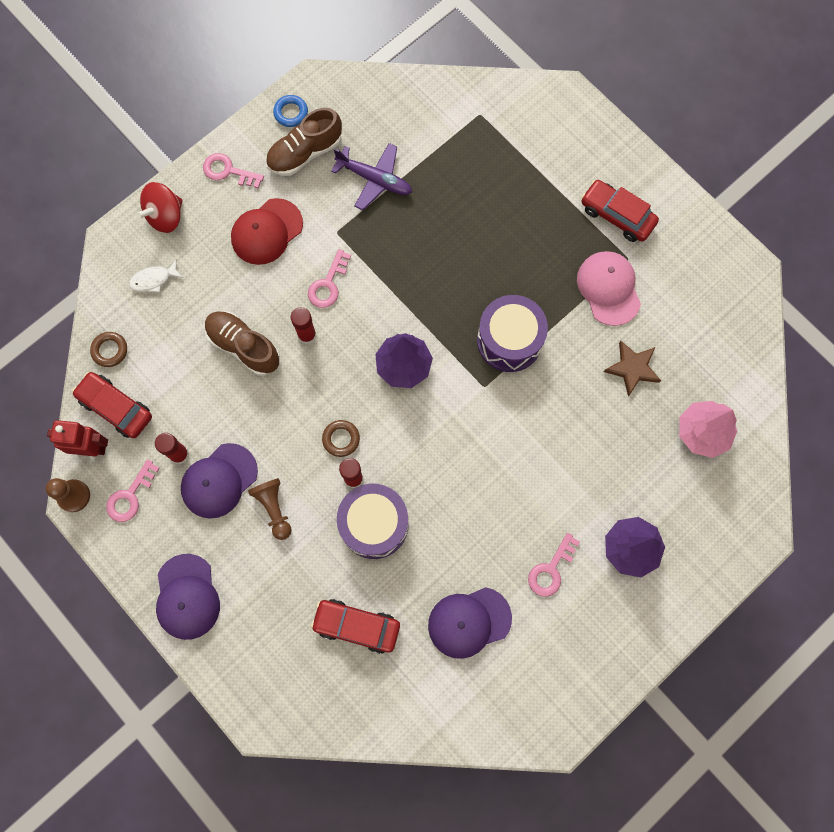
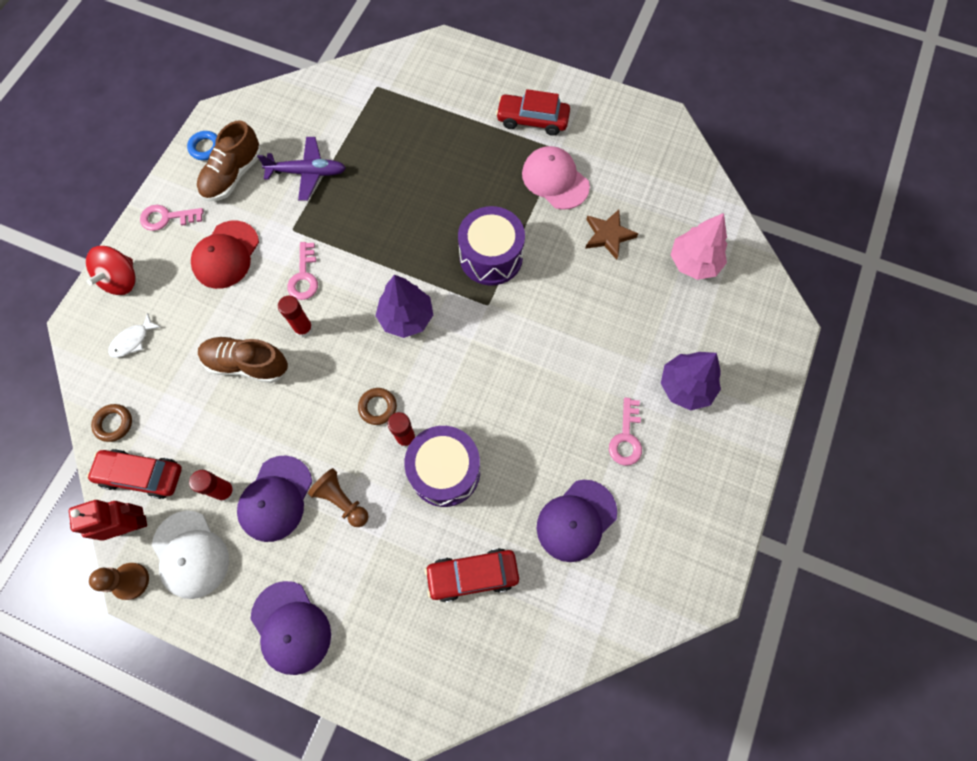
camera: 25 degrees left, 5 degrees down
pink key [106,459,160,522] -> white cap [152,511,229,599]

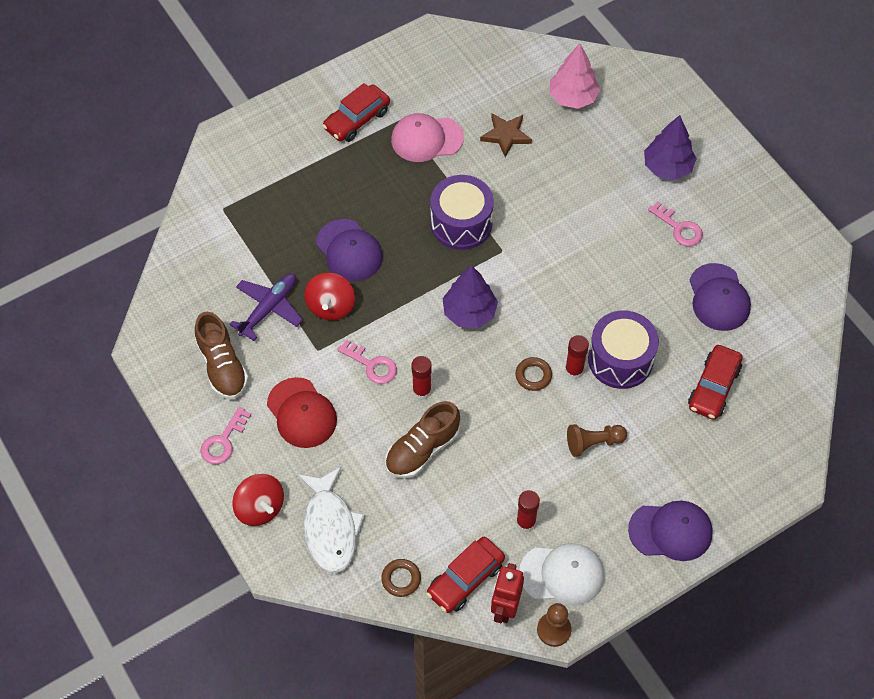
camera: 55 degrees left, 10 degrees down
white fish [108,313,160,358] -> white fish [297,467,365,573], size x1.99
blue ring [187,131,217,160] -> none
purple cap [237,455,312,542] -> purple cap moved to [316,219,383,281]
none -> red spinning top [304,273,355,320]

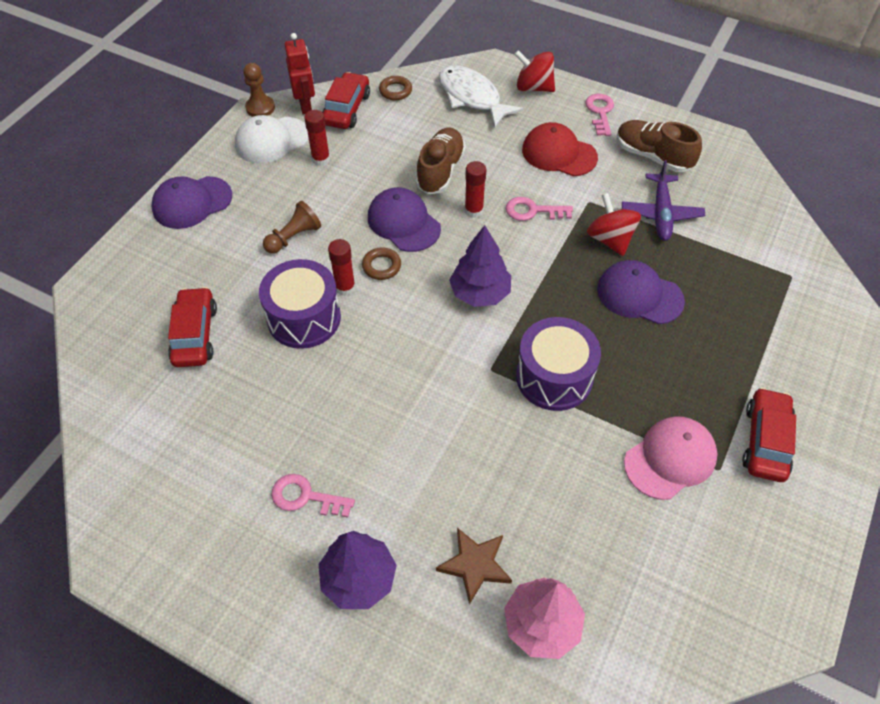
camera: 150 degrees right, 5 degrees down
brown star [480,113,532,157] -> brown star moved to [436,528,512,605]
purple cap [690,263,751,331] -> purple cap moved to [368,187,441,252]

